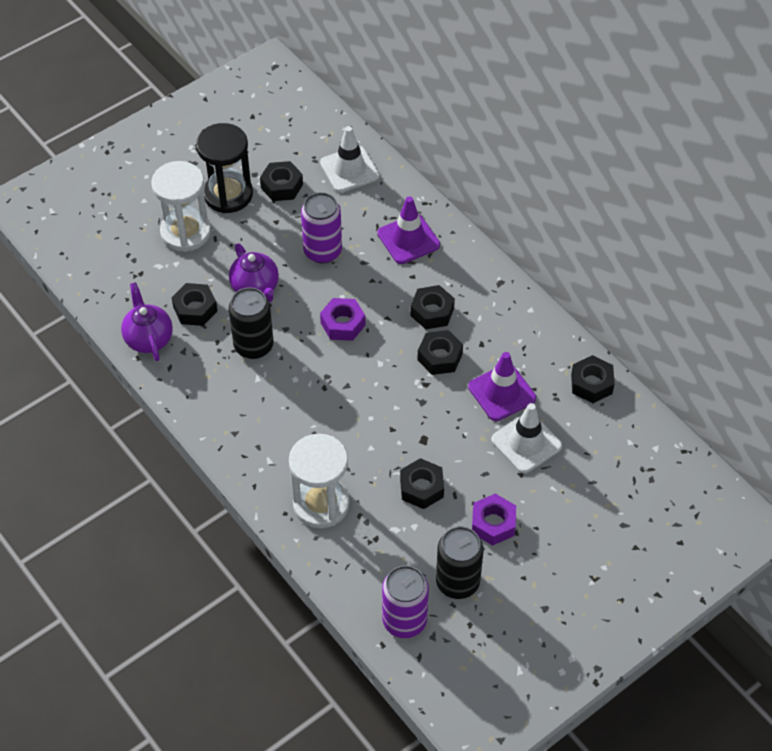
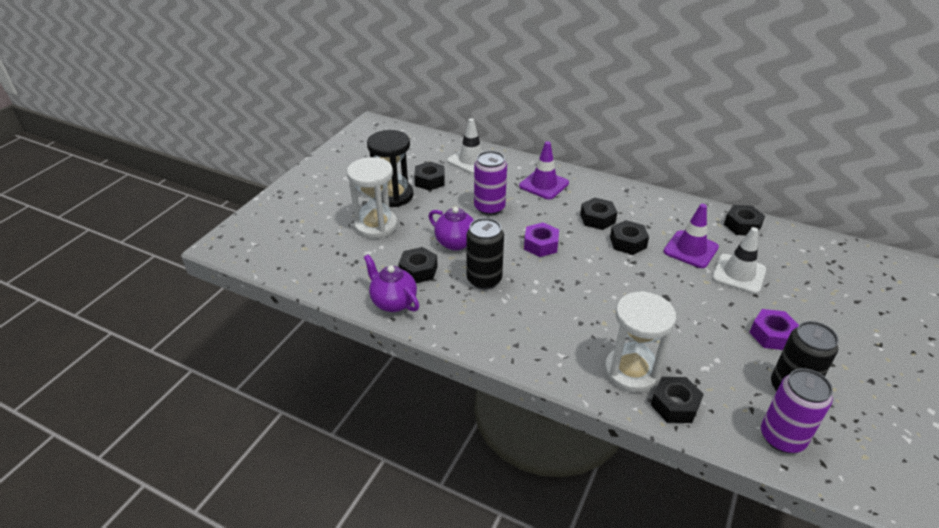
camera: 25 degrees left, 15 degrees down
black nut [400,458,444,509] -> black nut moved to [651,377,704,423]

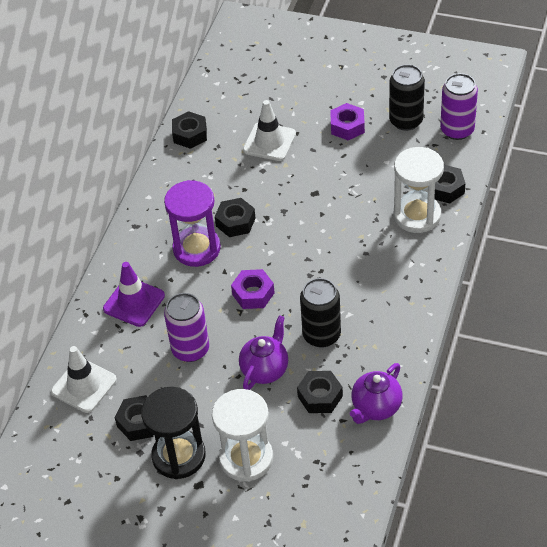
camera: 95 degrees left, 10 degrees up
black nut [580,198,617,230] -> purple hourglass [164,180,221,267]
purple traffic cone [663,204,719,268] -> none

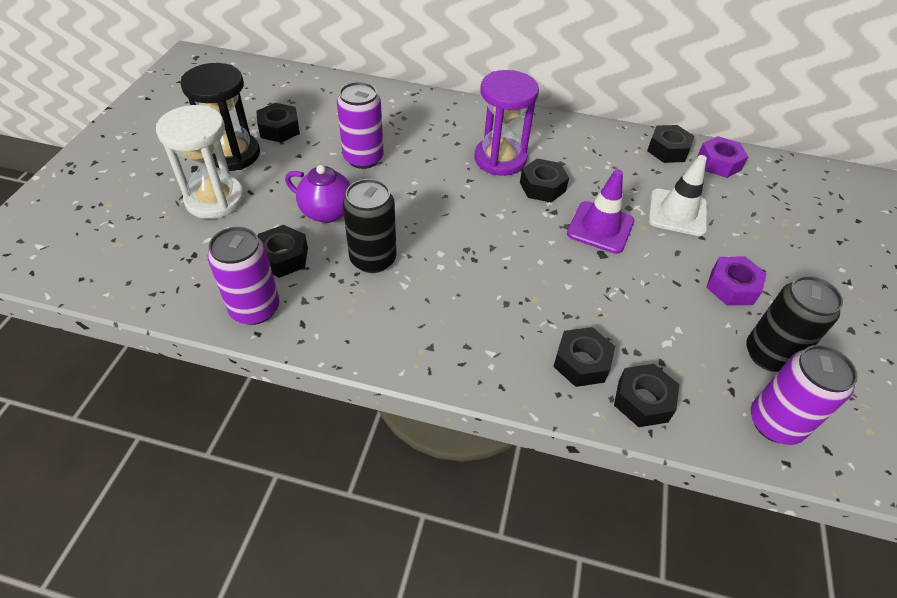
camera: 80 degrees right, 0 degrees up
white traffic cone [51,346,117,413] -> none
purple traffic cone [103,262,165,327] -> purple traffic cone moved to [567,169,634,254]
purple nut [231,269,275,309] -> purple nut moved to [697,136,748,178]
purple teapot [350,363,402,424] -> purple can [208,227,279,325]
white hourglass [394,147,444,233] -> black nut [553,327,615,387]

